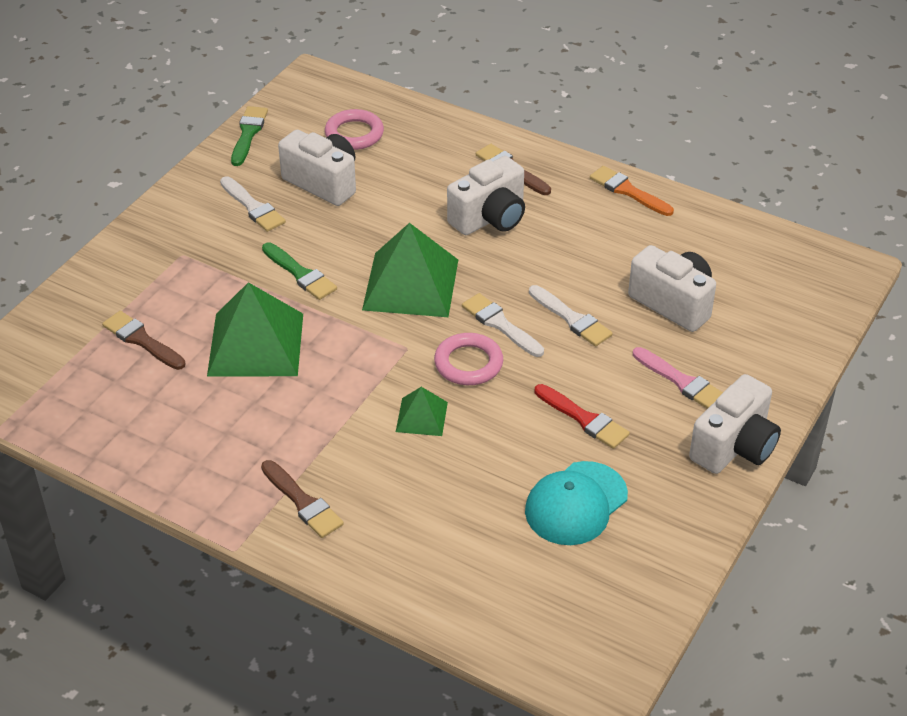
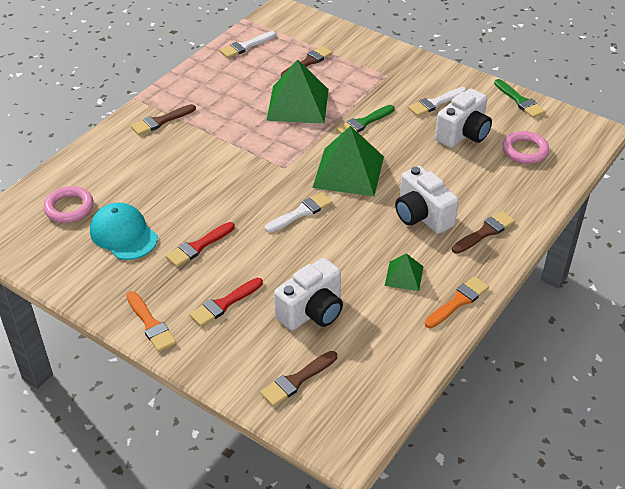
camera: 95 degrees right, 0 degrees up
green brush [231,106,268,166] -> green brush turned 45 degrees clockwise [494,79,546,118]
green pyramid [396,387,448,436] -> green pyramid moved to [385,253,423,291]
pink ring [434,333,503,385] -> pink ring moved to [44,186,94,223]
white brush [529,285,613,347] -> white brush moved to [220,31,276,58]
pink brush [633,347,723,409] -> red brush [189,278,263,327]
white camera [689,374,781,474] -> orange brush [126,291,176,352]
none -> brown brush [260,351,337,407]

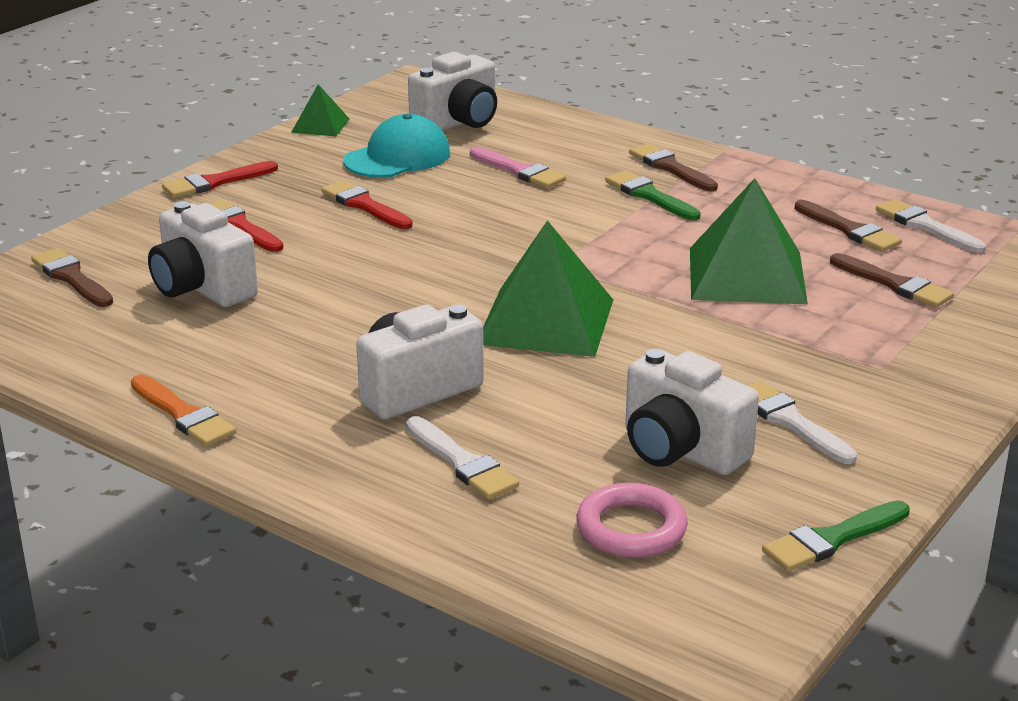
camera: 90 degrees right, 15 degrees down
pink ring [44,186,94,223] -> white camera [408,52,497,131]
orange brush [126,291,176,352] -> red brush [162,161,278,198]
white brush [265,192,333,233] -> white brush moved to [406,416,519,499]
green brush [336,105,394,134] -> green brush moved to [605,170,701,220]
green pyramid [385,253,423,291] -> green pyramid moved to [291,84,350,136]
brown brush [452,211,515,254] -> brown brush moved to [795,200,902,252]
none -> pink brush [470,147,566,188]

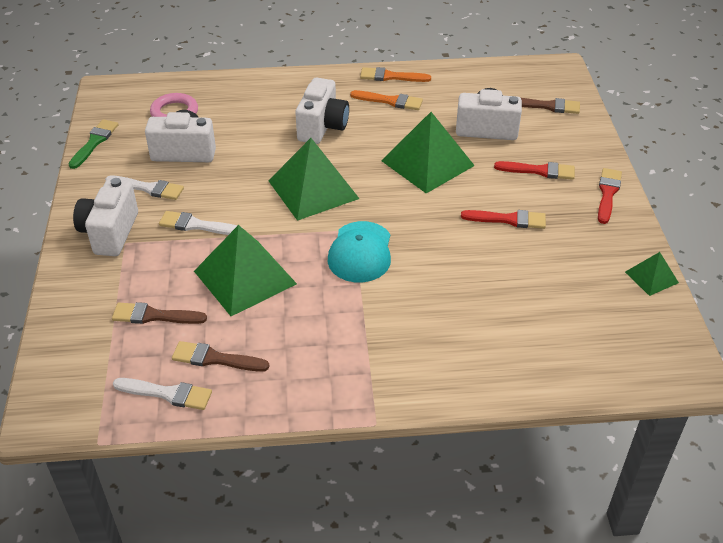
camera: 140 degrees right, 15 degrees up
turquoise cap [343,114,450,178] -> turquoise cap moved to [328,221,391,282]
white brush [406,416,519,499] -> white brush moved to [159,211,238,235]
white camera [408,52,497,131] -> white camera moved to [73,178,138,256]
pink brush [470,147,566,188] -> none
green brush [605,170,701,220] -> none
brown brush [629,143,718,191] -> none
none -> orange brush [350,90,423,110]
none -> green pyramid [381,112,475,193]

